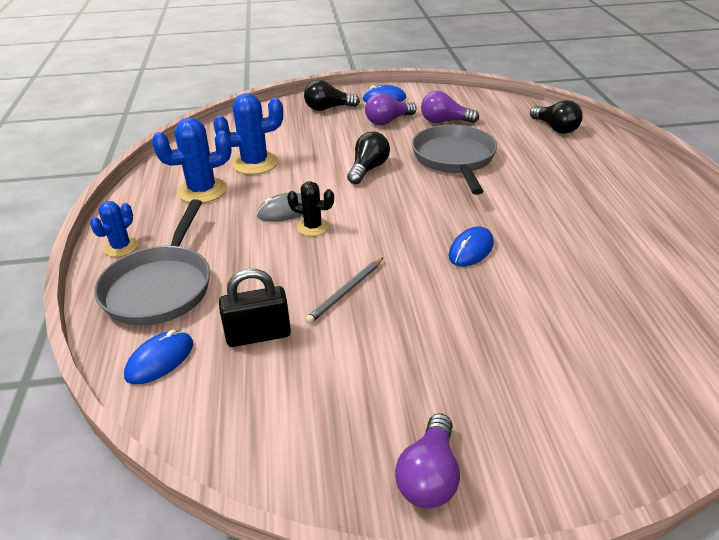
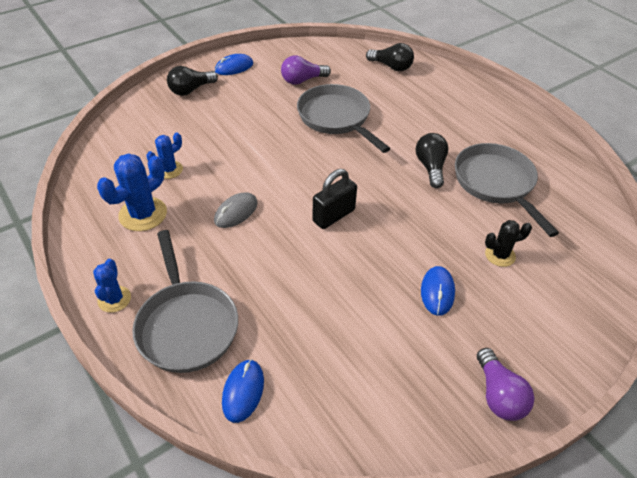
camera: 30 degrees left, 10 degrees up
blue cactus [213,93,283,175] -> blue cactus [146,132,183,179], size x0.61
black padlock [219,269,291,347] -> black padlock moved to [312,169,357,229]
black cactus [287,181,334,236] -> black cactus moved to [485,220,532,267]
grey pencil [305,258,383,324] -> none
black light bulb [347,132,390,184] -> black light bulb moved to [416,133,449,188]
purple light bulb [365,93,417,125] -> none
blue mouse [449,227,494,266] -> blue mouse moved to [421,266,455,316]
none -> grey pan [455,143,559,237]

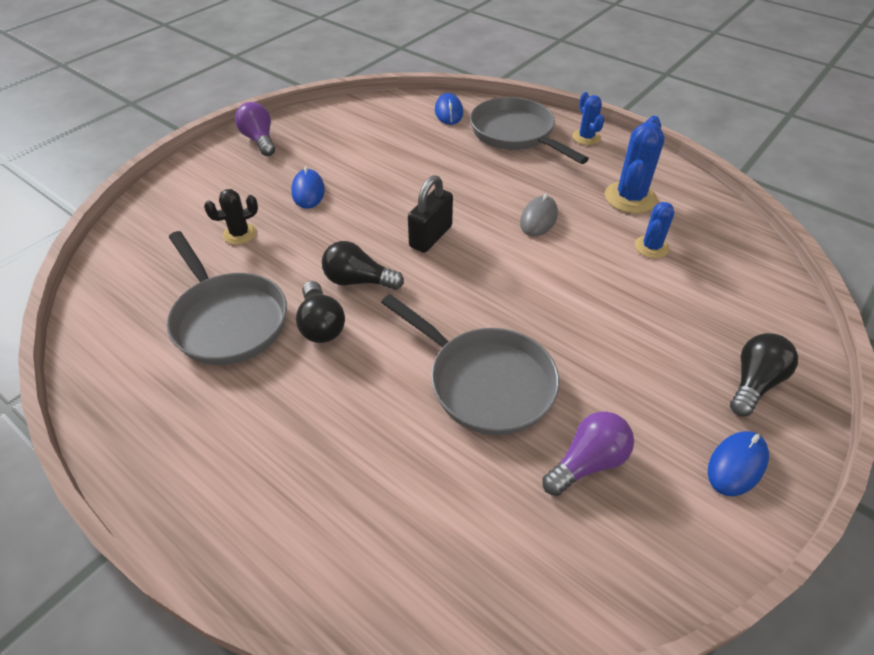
camera: 165 degrees right, 0 degrees up
black light bulb [366,43,414,71] -> black light bulb moved to [322,241,404,290]

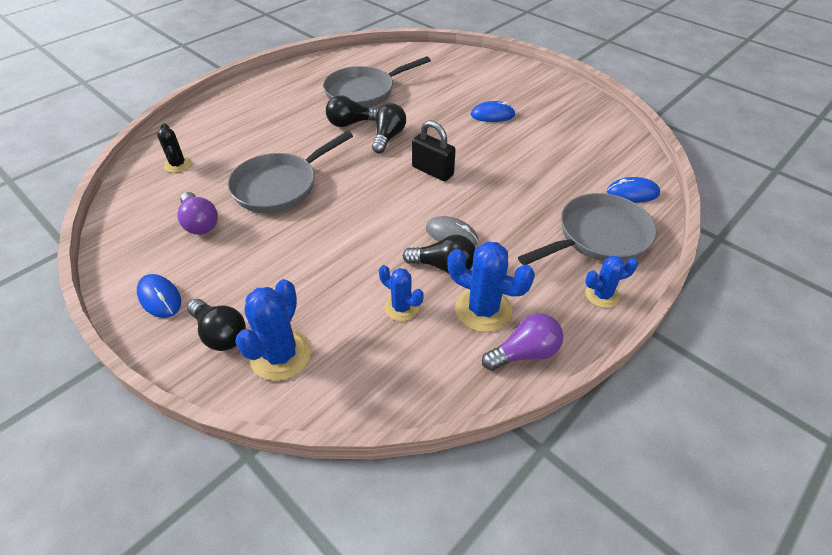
camera: 95 degrees right, 0 degrees up
black cactus [204,189,258,245] -> black cactus moved to [157,123,192,173]
purple light bulb [235,102,275,156] -> purple light bulb moved to [482,313,563,371]
none -> blue cactus [235,279,311,381]
none -> black light bulb [403,235,475,273]

